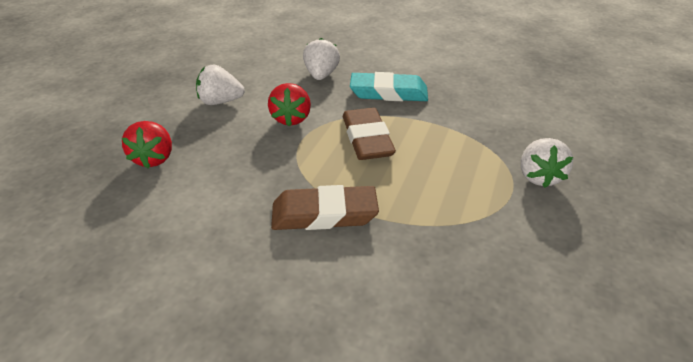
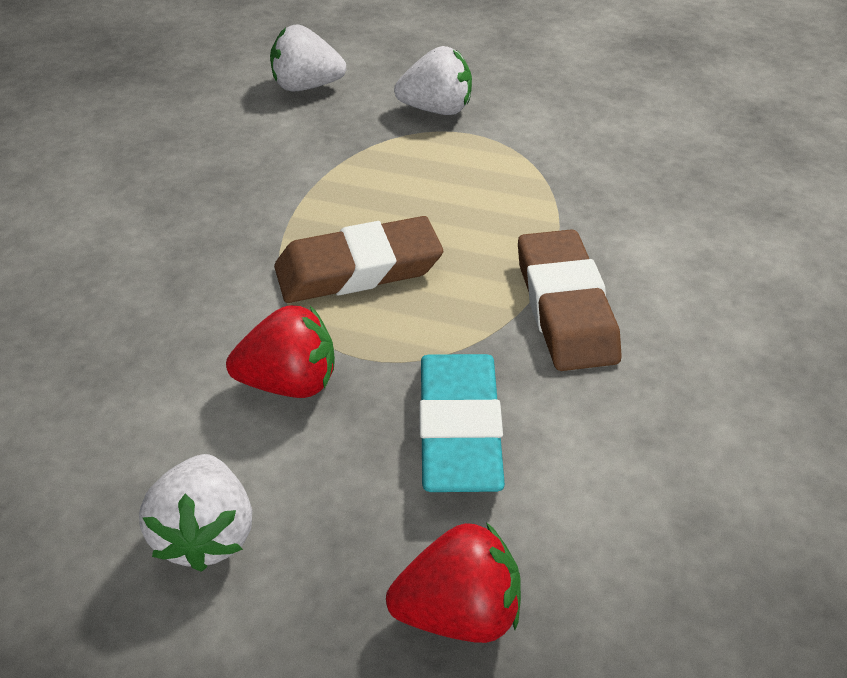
camera: 95 degrees left, 5 degrees up
white strawberry [303,38,340,80] -> white strawberry moved to [270,24,346,91]
turquoise eraser [350,72,428,101] -> turquoise eraser moved to [419,354,505,492]

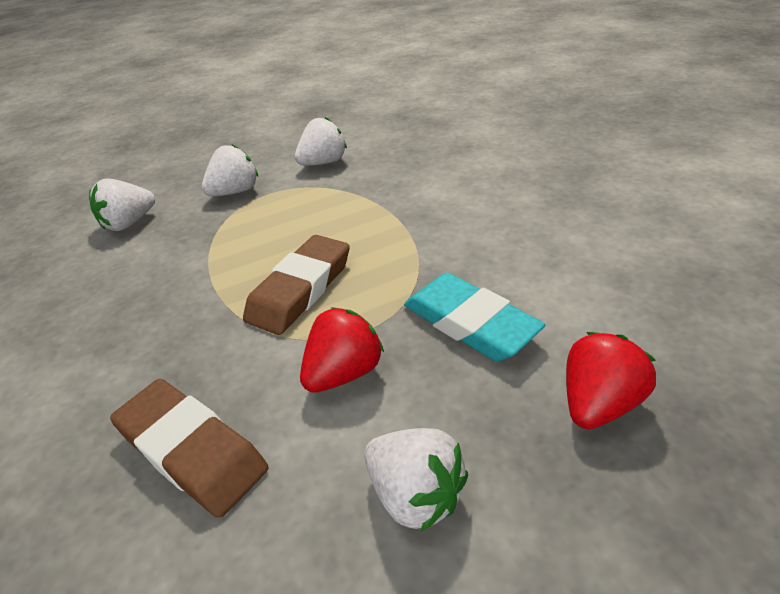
camera: 40 degrees left, 5 degrees down
brown eraser [518,229,621,371] -> brown eraser moved to [110,379,268,518]
none -> white strawberry [295,117,347,166]

